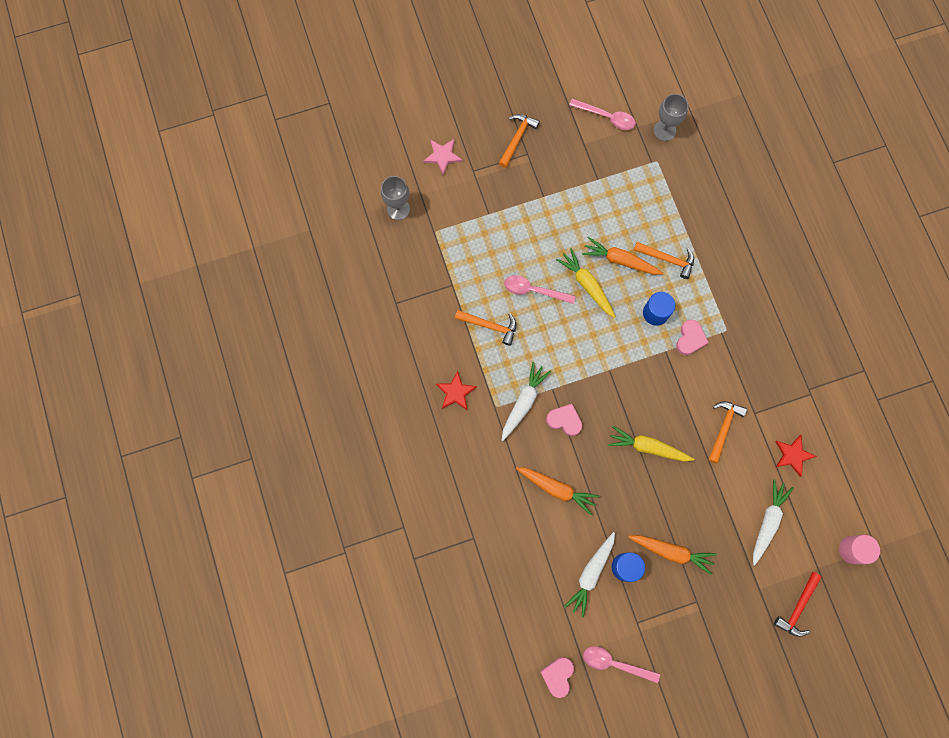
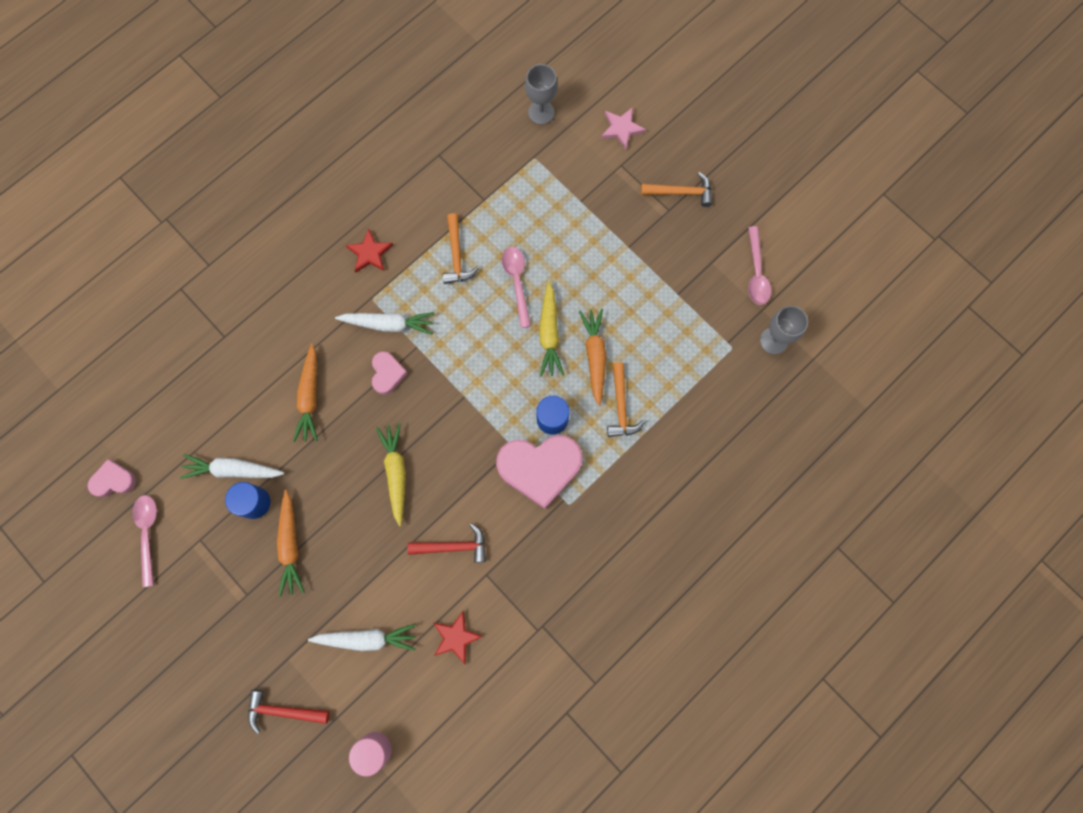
camera: 65 degrees right, 0 degrees up
yellow carrot [556,248,616,318] -> yellow carrot turned 150 degrees clockwise [539,281,564,377]
pink heart [676,320,709,355] -> pink heart [496,435,583,509], size x1.97
orange hammer [708,401,747,463] -> red hammer [407,523,486,562]

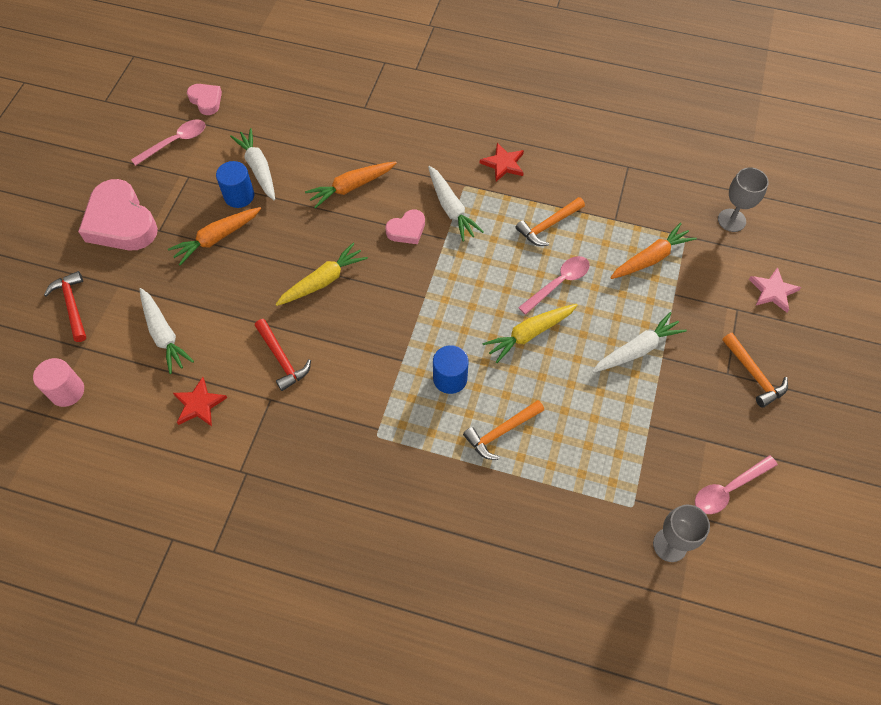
camera: 60 degrees right, 15 degrees down
pink heart [496,435,583,509] -> pink heart moved to [78,179,158,250]
orange carrot [579,309,606,406] -> orange carrot moved to [610,222,697,279]
none -> white carrot [592,312,687,373]

